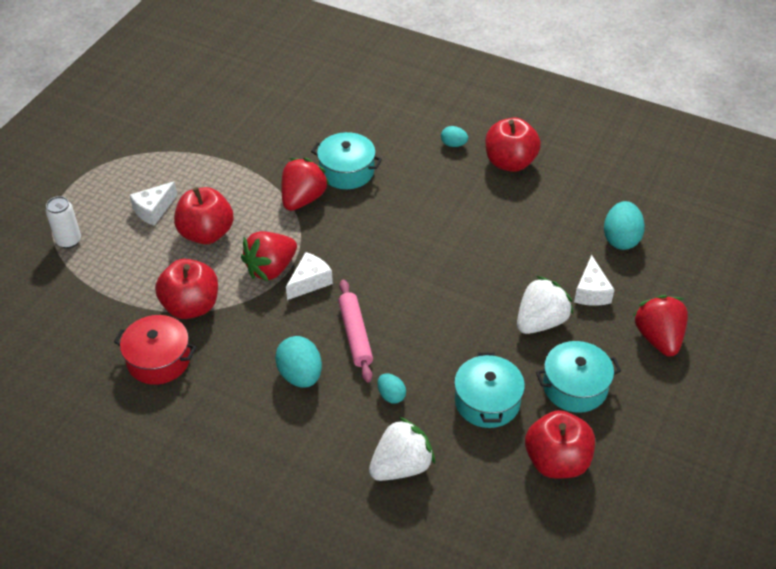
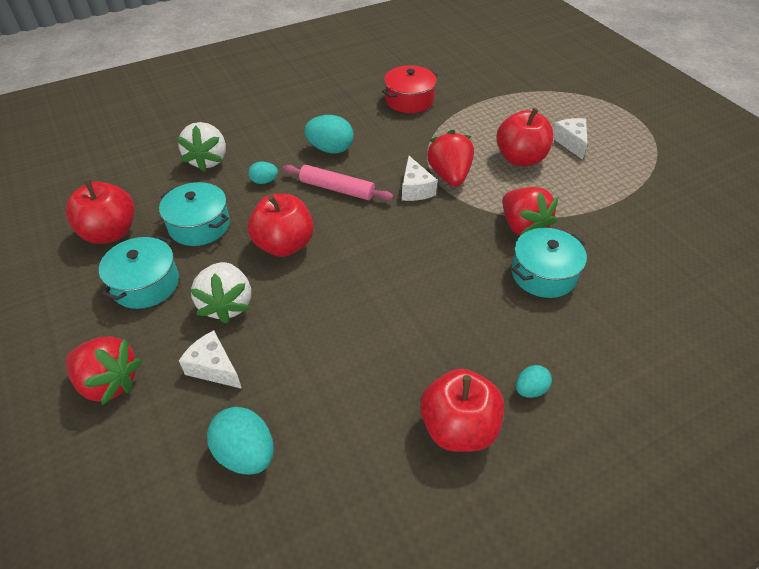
camera: 125 degrees right, 0 degrees up
white can [46,196,81,249] -> none
red apple [155,259,218,319] -> red apple moved to [248,194,314,257]

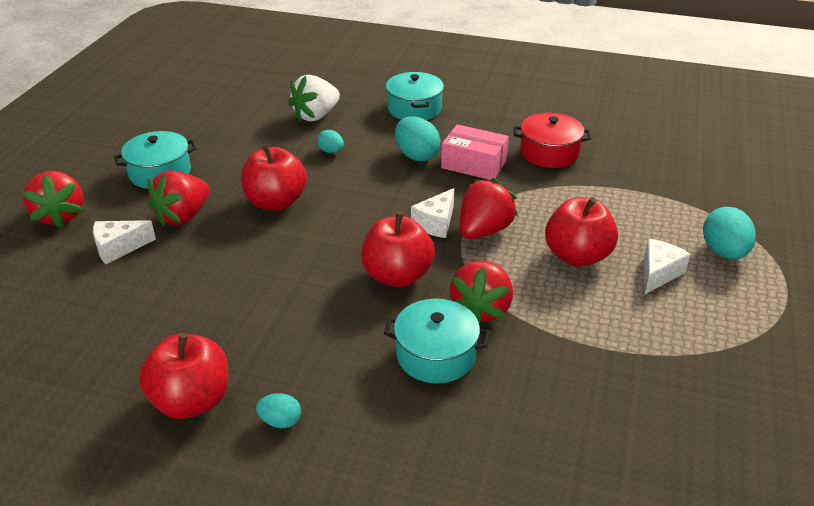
camera: 45 degrees right, 10 degrees down
red apple [66,179,135,244] -> red apple moved to [362,212,435,287]
turquoise pot [159,182,230,246] -> turquoise pot moved to [386,72,444,120]
white cheese [179,330,242,389] -> white cheese turned 105 degrees counterclockwise [93,220,156,264]
white strawberry [190,262,251,324] -> red strawberry [147,170,210,227]
turquoise egg [207,407,274,475] -> turquoise egg moved to [703,207,756,259]
pink rolling pin [283,165,393,201] -> none
none -> pink box [441,124,509,180]

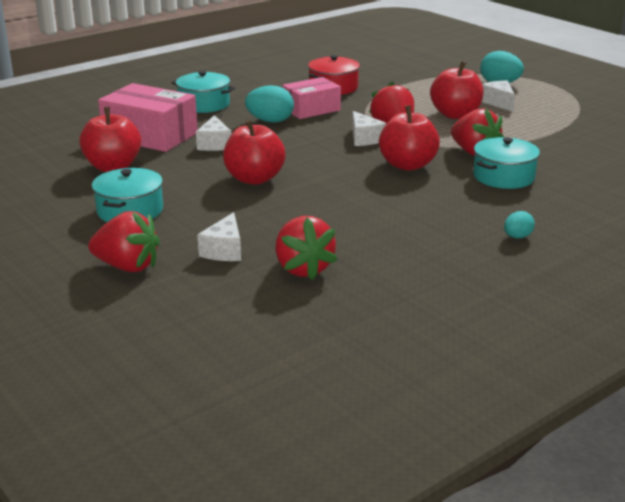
camera: 55 degrees left, 10 degrees down
red apple [139,333,228,419] -> red apple moved to [79,107,141,172]
red strawberry [147,170,210,227] -> red strawberry moved to [275,216,337,280]
white strawberry [288,75,340,122] -> pink box [98,83,198,152]
turquoise egg [317,130,344,153] -> white cheese [196,115,231,151]

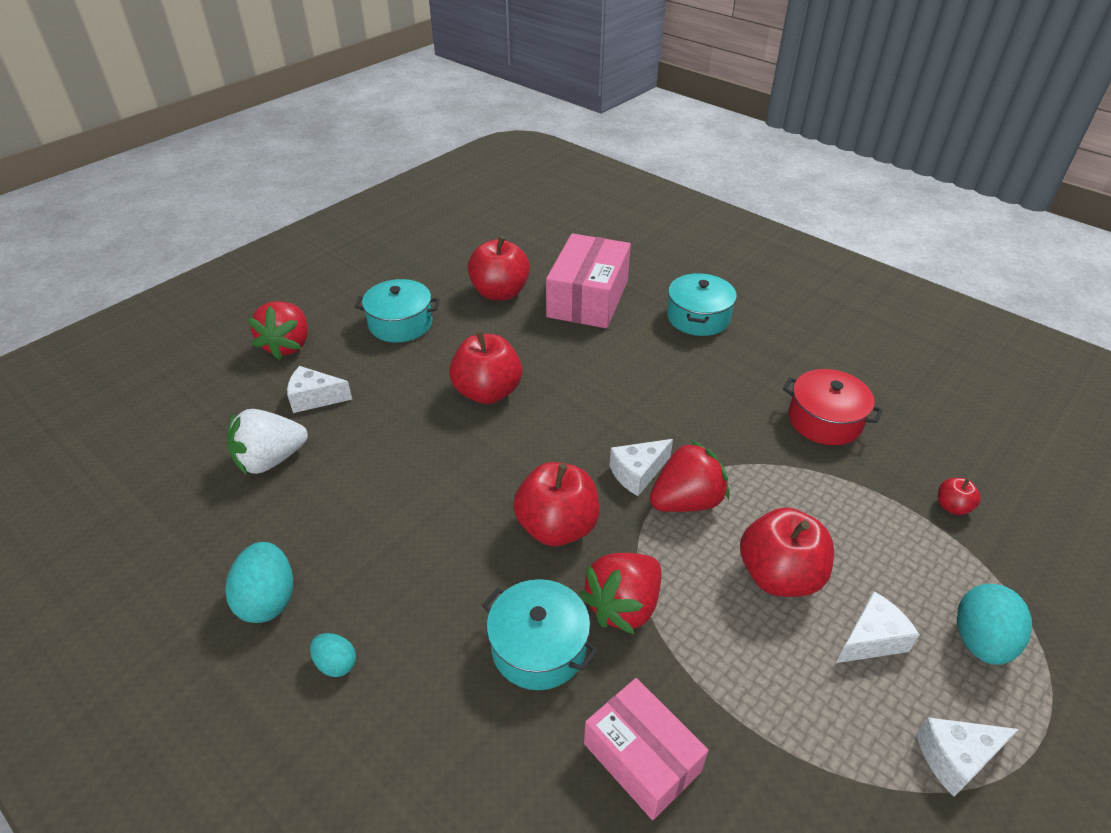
camera: 80 degrees right, 15 degrees up
white cheese [196,115,231,151] -> white cheese moved to [916,717,1019,797]
turquoise egg [245,85,294,123] -> turquoise egg moved to [226,542,293,623]
red strawberry [275,216,337,280] -> white strawberry [227,409,308,475]
pink box [282,77,341,119] -> pink box moved to [584,678,708,820]
none -> red apple [938,478,981,515]

